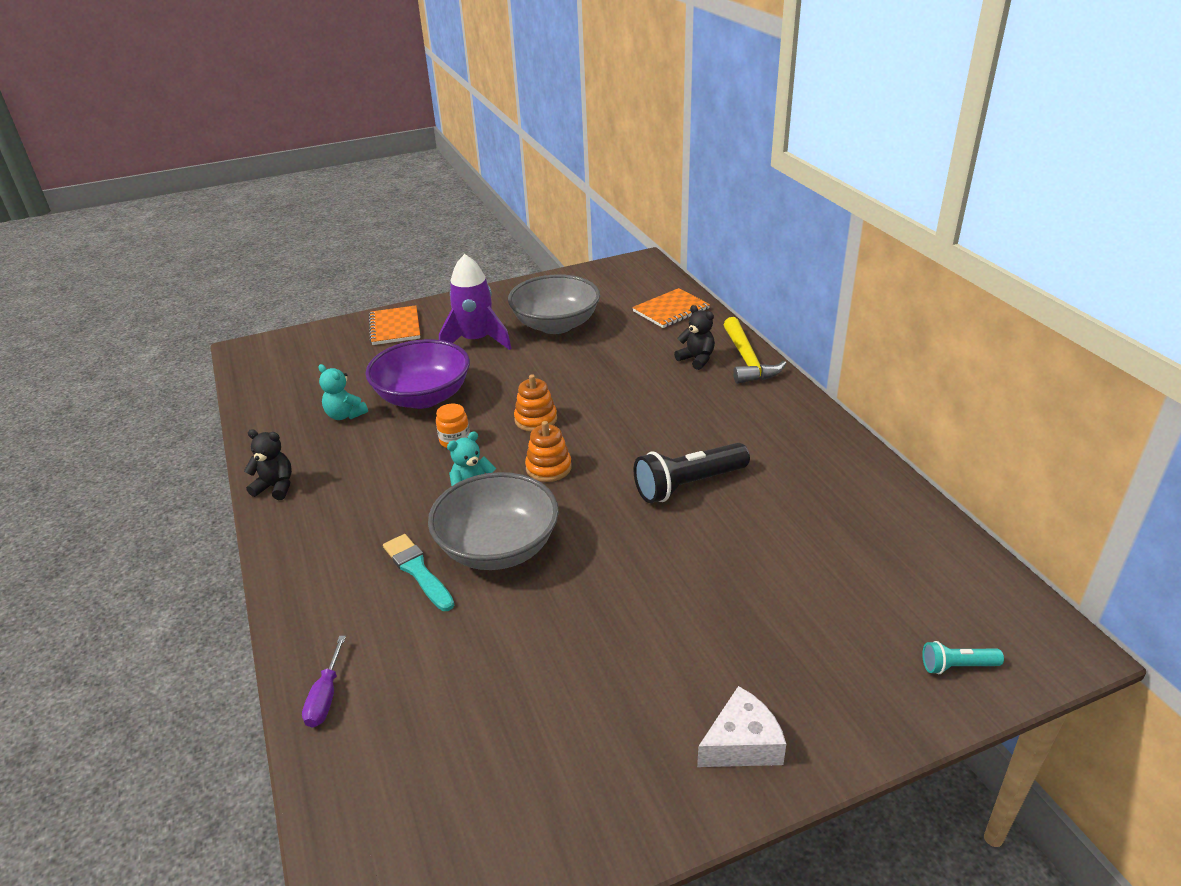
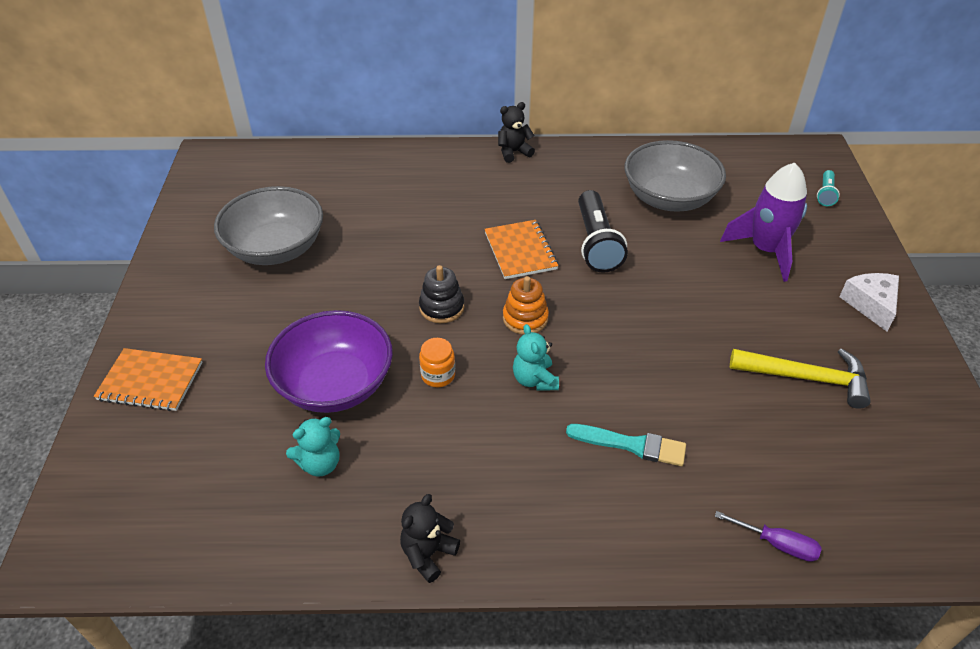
camera: 70 degrees left, 10 degrees up
turquoise brush [383,534,454,611] -> turquoise brush turned 150 degrees counterclockwise [566,424,686,466]
grey bowl [428,472,559,570] -> grey bowl moved to [625,140,726,212]
purple rocket [439,254,512,350] -> purple rocket moved to [720,162,807,282]
orange stacking toy [514,374,557,432] -> black stacking toy [419,265,464,323]
orange notebook [632,288,710,328] -> orange notebook moved to [485,220,558,279]
black teddy bear [674,305,715,370] -> black teddy bear moved to [498,102,535,163]
yellow hammer [723,317,787,384] -> yellow hammer moved to [730,348,871,409]

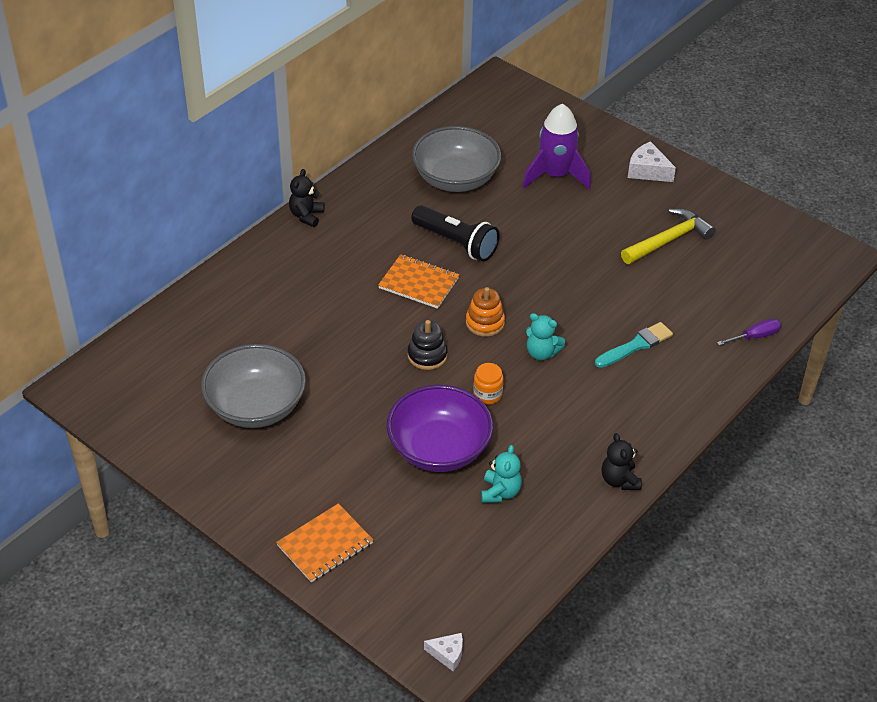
camera: 50 degrees left, 0 degrees up
turquoise flashlight [817,170,840,206] -> none
none -> white cheese [424,633,463,671]

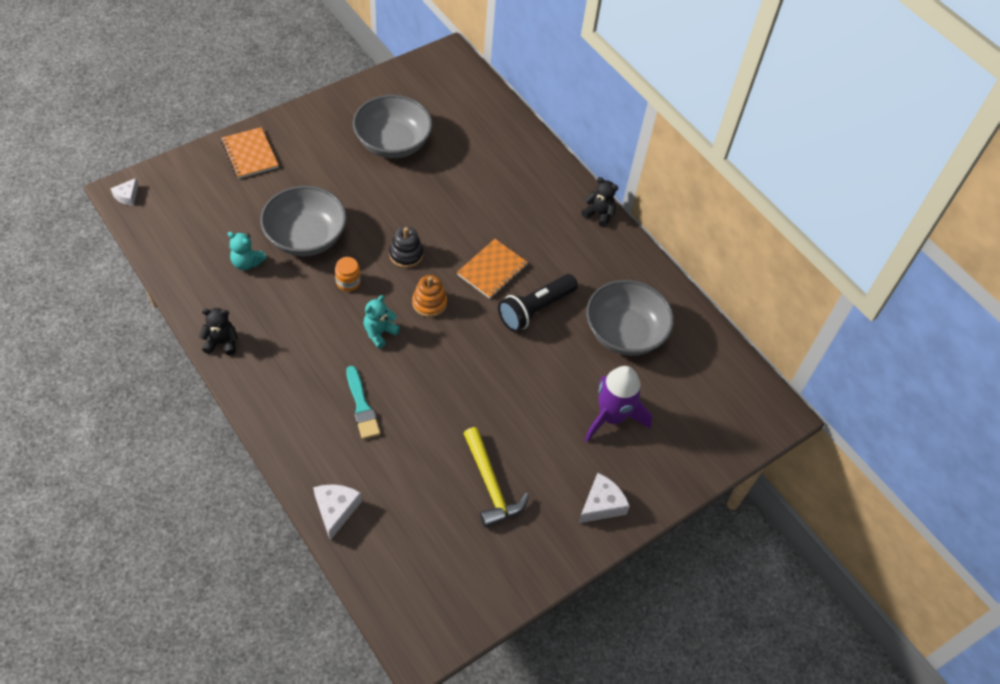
camera: 100 degrees right, 10 degrees up
purple bowl [387,385,493,472] -> grey bowl [260,186,347,256]
purple screwdriver [717,319,781,346] -> white cheese [313,484,362,540]

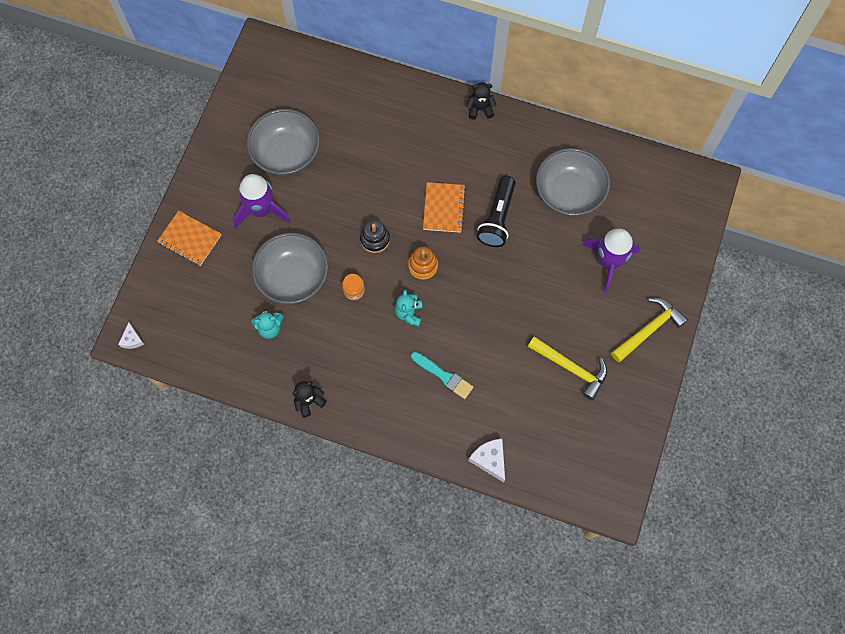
camera: 30 degrees left, 15 degrees up
white cheese [578,473,630,523] -> yellow hammer [611,298,688,362]
none -> purple rocket [233,174,291,228]

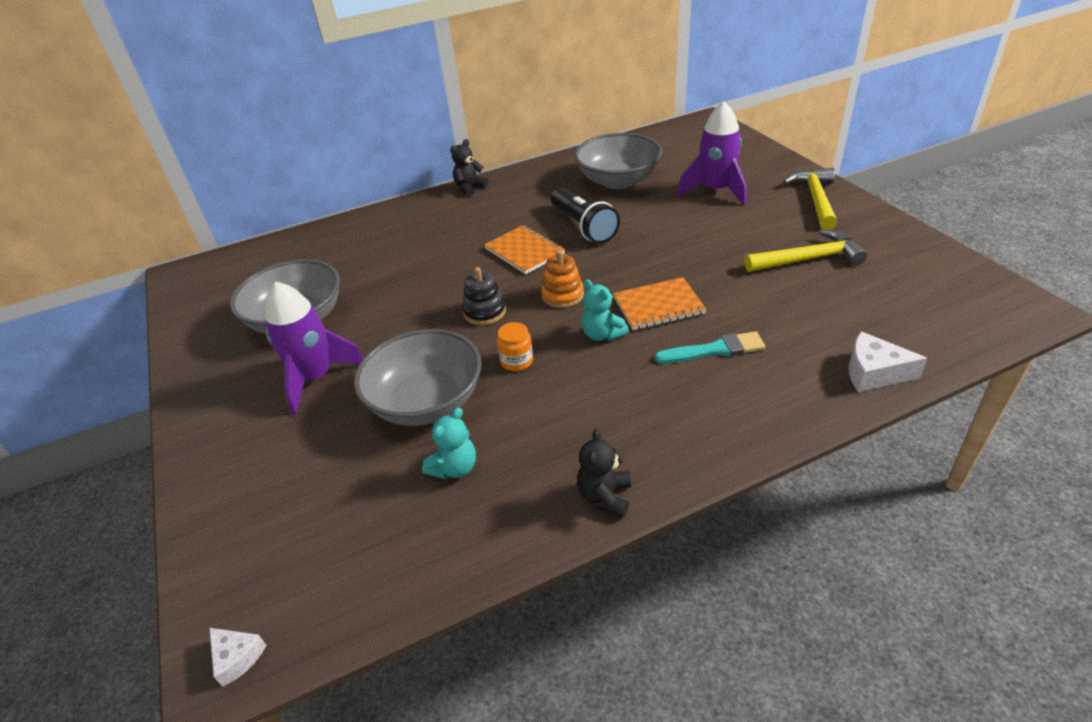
camera: 40 degrees left, 30 degrees down
orange notebook [157,211,221,266] -> orange notebook moved to [613,277,707,330]

